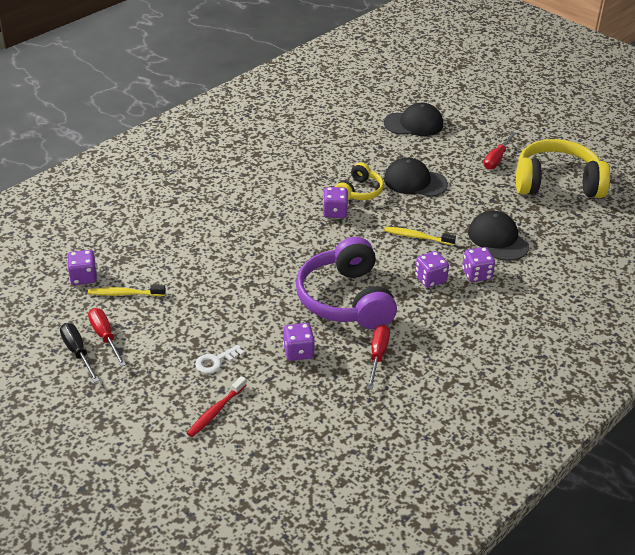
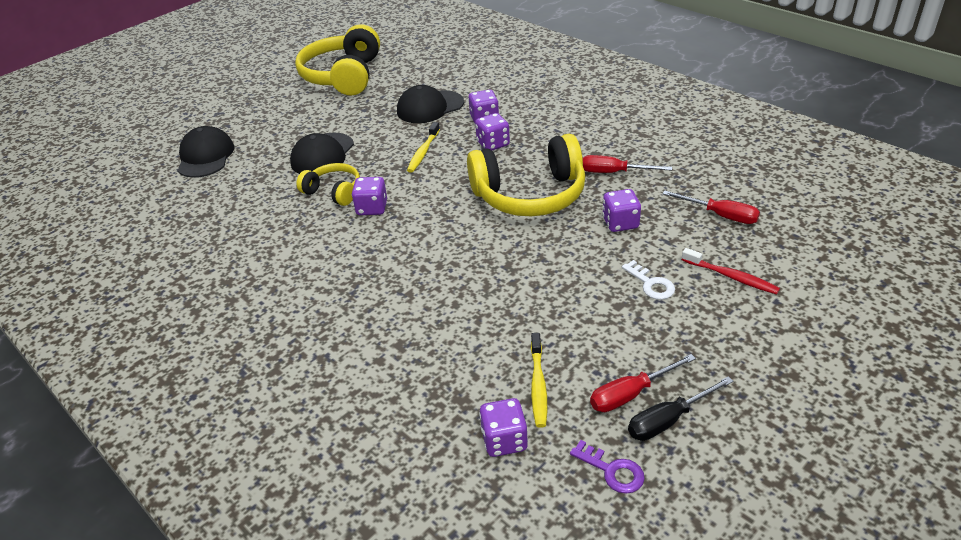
camera: 85 degrees left, 0 degrees up
purple headphones [296,237,397,329] -> yellow headphones [467,134,585,216]
red screwdriver [484,132,516,170] -> red screwdriver moved to [663,190,760,224]
none -> purple key [570,440,645,494]

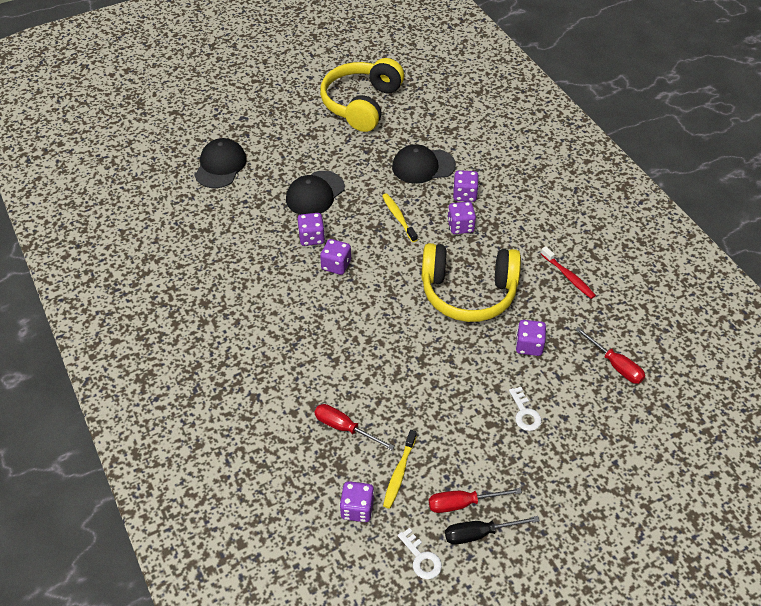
camera: 15 degrees right, 10 degrees up
yellow headphones [296,163,360,206] -> purple dice [298,213,325,246]
yellow toothbrush [407,122,440,173] -> yellow toothbrush turned 120 degrees clockwise [382,193,418,242]
purple key [570,440,645,494] -> white key [398,528,442,579]
red screwdriver [583,155,672,173] -> red screwdriver moved to [314,404,395,450]
red toothbrush [682,248,780,294] -> red toothbrush moved to [541,246,596,299]

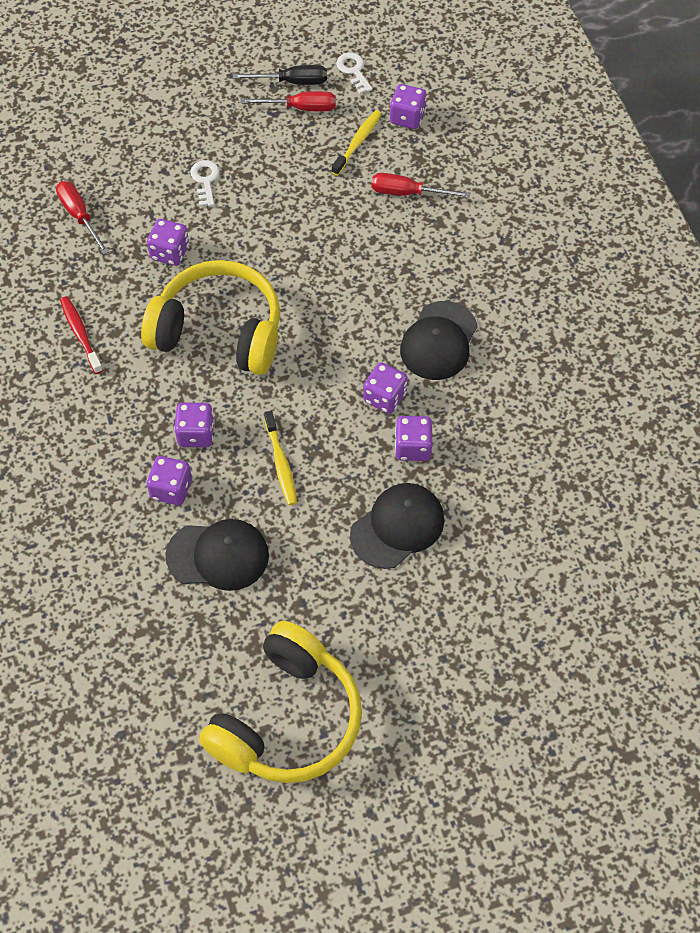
camera: 170 degrees left, 10 degrees up
black cap [195,138,247,188] -> black cap moved to [400,301,478,380]
red screwdriver [314,404,395,450] -> red screwdriver turned 150 degrees clockwise [371,173,470,198]

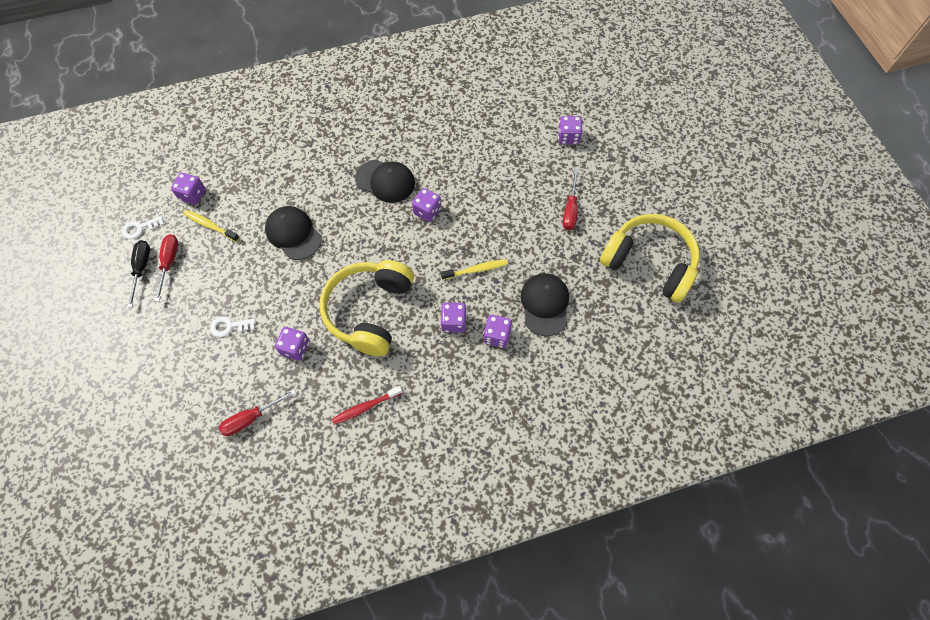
camera: 90 degrees left, 5 degrees up
black cap [350,483,444,569] -> black cap moved to [265,206,322,260]
red screwdriver [371,173,470,198] -> red screwdriver moved to [563,170,578,230]
purple dice [395,416,433,461] -> purple dice moved to [558,116,582,145]

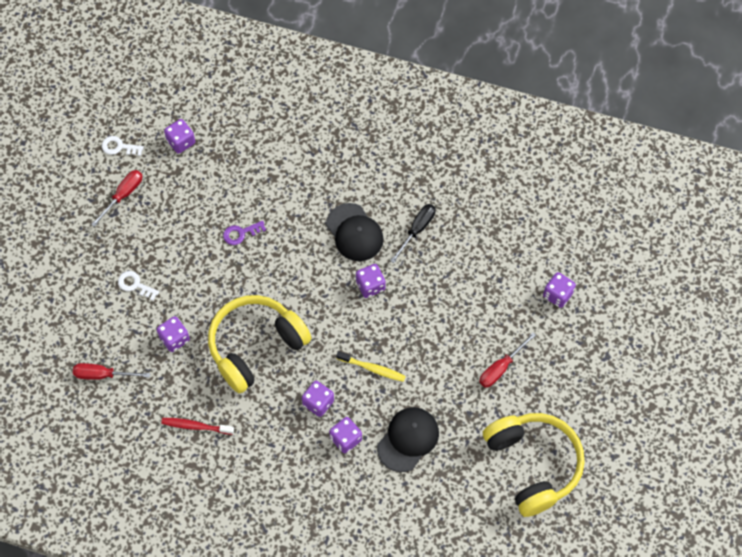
camera: 35 degrees right, 0 degrees up
black screwdriver [127,240,150,308] -> black screwdriver moved to [390,204,436,263]
yellow toothbrush [183,210,240,242] -> none
black cap [265,206,322,260] -> purple key [223,221,266,245]

